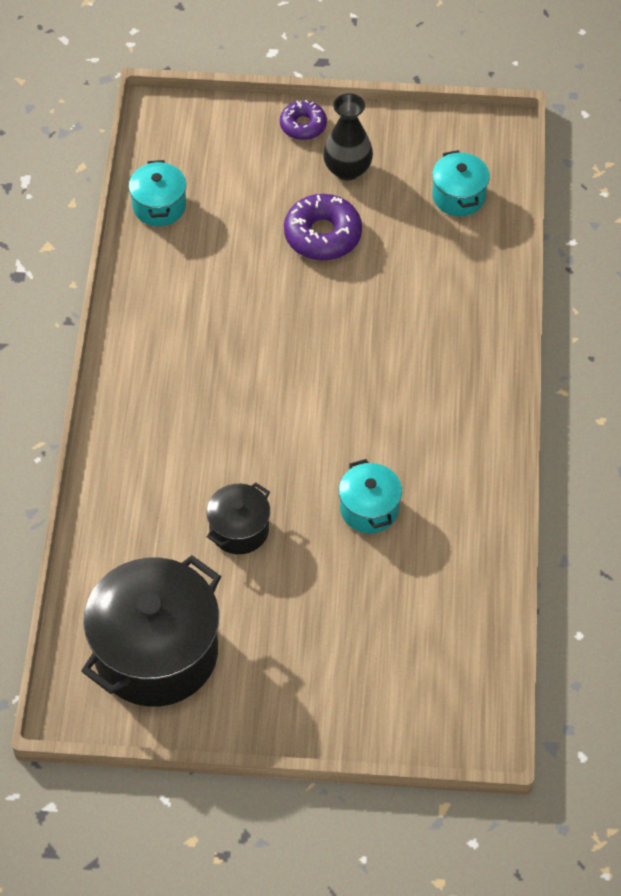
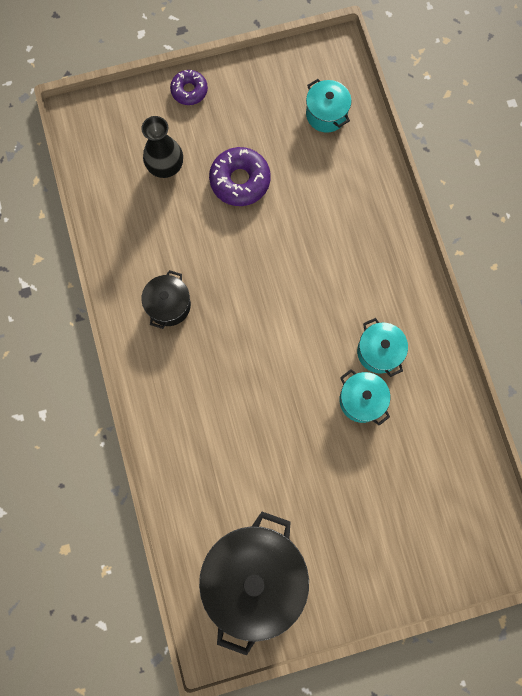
camera: 20 degrees left, 20 degrees up
turquoise pot [129,160,186,226] -> turquoise pot moved to [357,318,408,377]
black pot [207,482,270,554] -> black pot moved to [141,270,191,329]
black vase [323,93,373,181] -> black vase moved to [141,116,183,178]

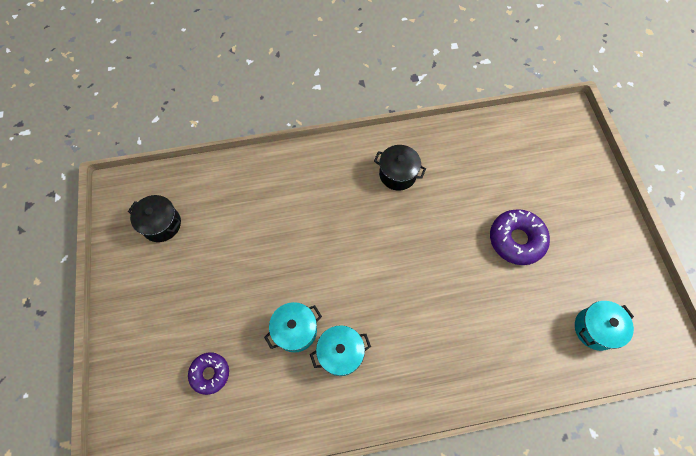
camera: 95 degrees right, 10 degrees down
black vase [141,116,183,178] -> none
purple donut [170,70,208,105] -> purple donut moved to [188,352,229,395]
black pot [199,512,309,656] -> black pot [128,195,181,242], size x0.50

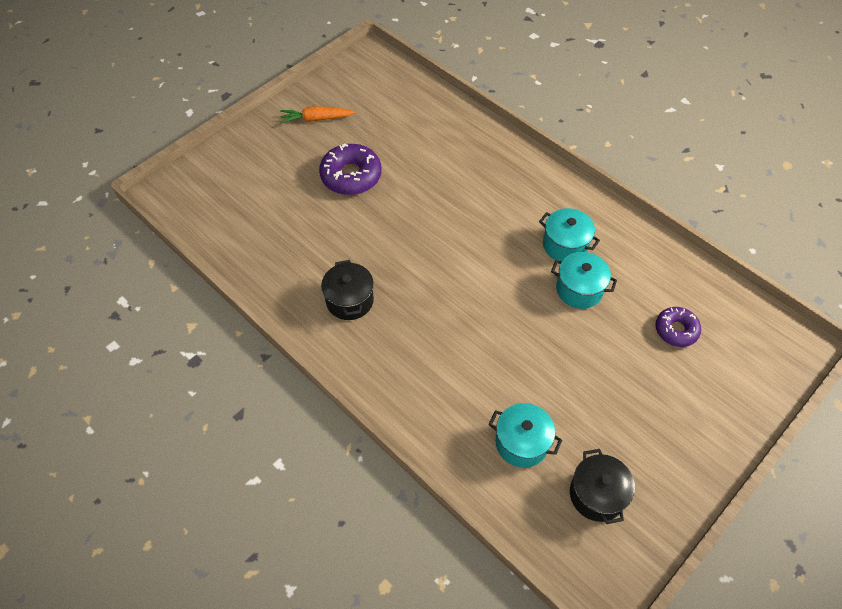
camera: 125 degrees left, 10 degrees down
turquoise pot [575,301,634,351] -> turquoise pot moved to [489,403,562,468]
none -> orange carrot [280,106,355,124]

